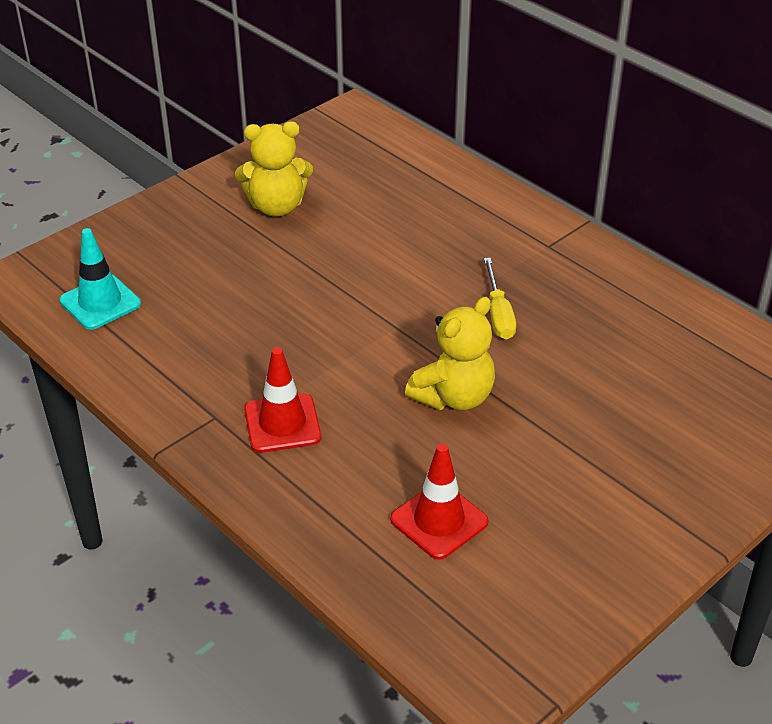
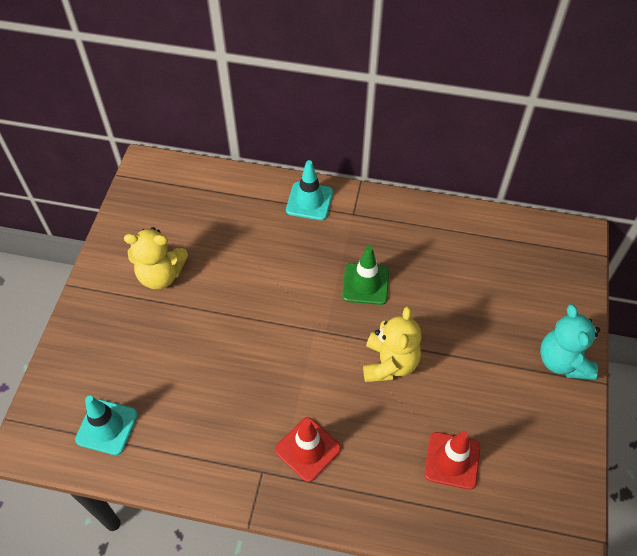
camera: 35 degrees left, 15 degrees up
yellow teddy bear [235,122,313,216] -> yellow teddy bear turned 45 degrees clockwise [124,227,188,289]
yellow screwdriver [484,258,516,339] -> green traffic cone [342,246,389,305]
none -> turquoise traffic cone [286,160,333,220]
none -> turquoise teddy bear [540,304,600,380]

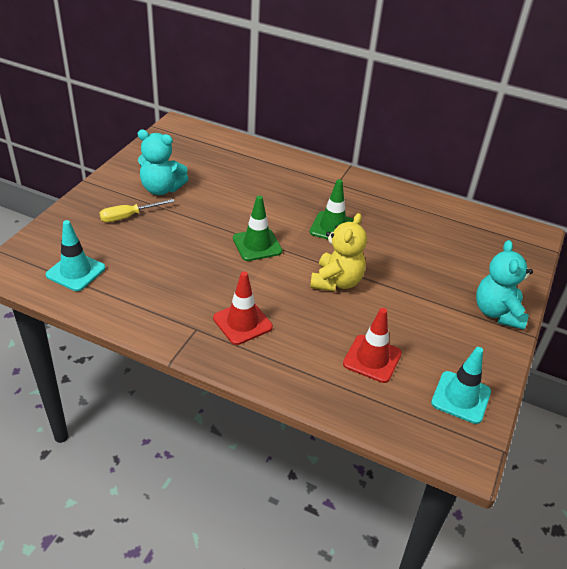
camera: 10 degrees right, 15 degrees down
yellow teddy bear [124,227,188,289] -> turquoise teddy bear [138,129,189,195]
turquoise traffic cone [286,160,333,220] -> turquoise traffic cone moved to [431,347,491,424]
none -> yellow screwdriver [99,199,175,222]
none -> green traffic cone [233,195,282,261]

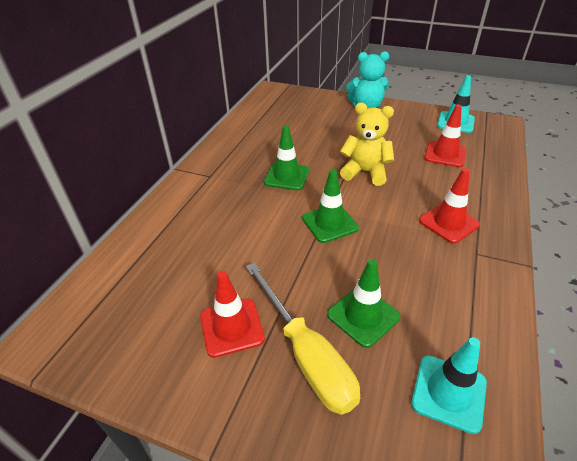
camera: 90 degrees left, 0 degrees up
yellow screwdriver [99,199,175,222] -> yellow screwdriver [246,262,360,415], size x1.72
turquoise teddy bear [138,129,189,195] -> red traffic cone [200,271,265,358]
none -> green traffic cone [327,259,401,348]

